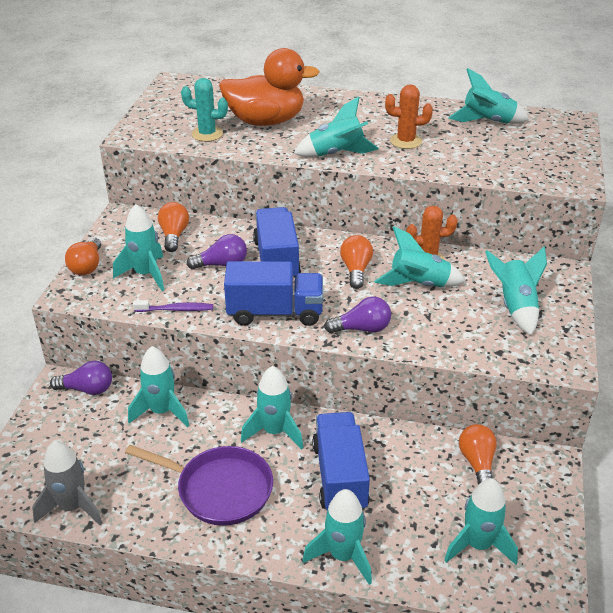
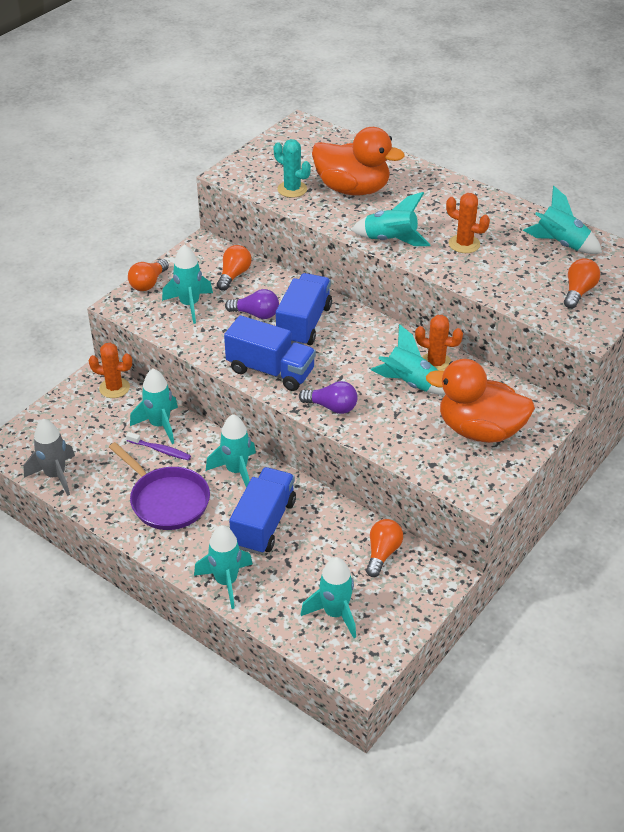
camera: 25 degrees right, 5 degrees up
purple light bulb [50,361,112,395] -> orange cactus [89,343,132,398]
purple toothbrush [133,300,213,312] -> purple toothbrush moved to [126,432,191,460]
orange light bulb [340,235,373,289] -> orange light bulb moved to [564,258,600,309]
turquoise rocket [485,246,547,335] -> orange duck [426,359,535,443]

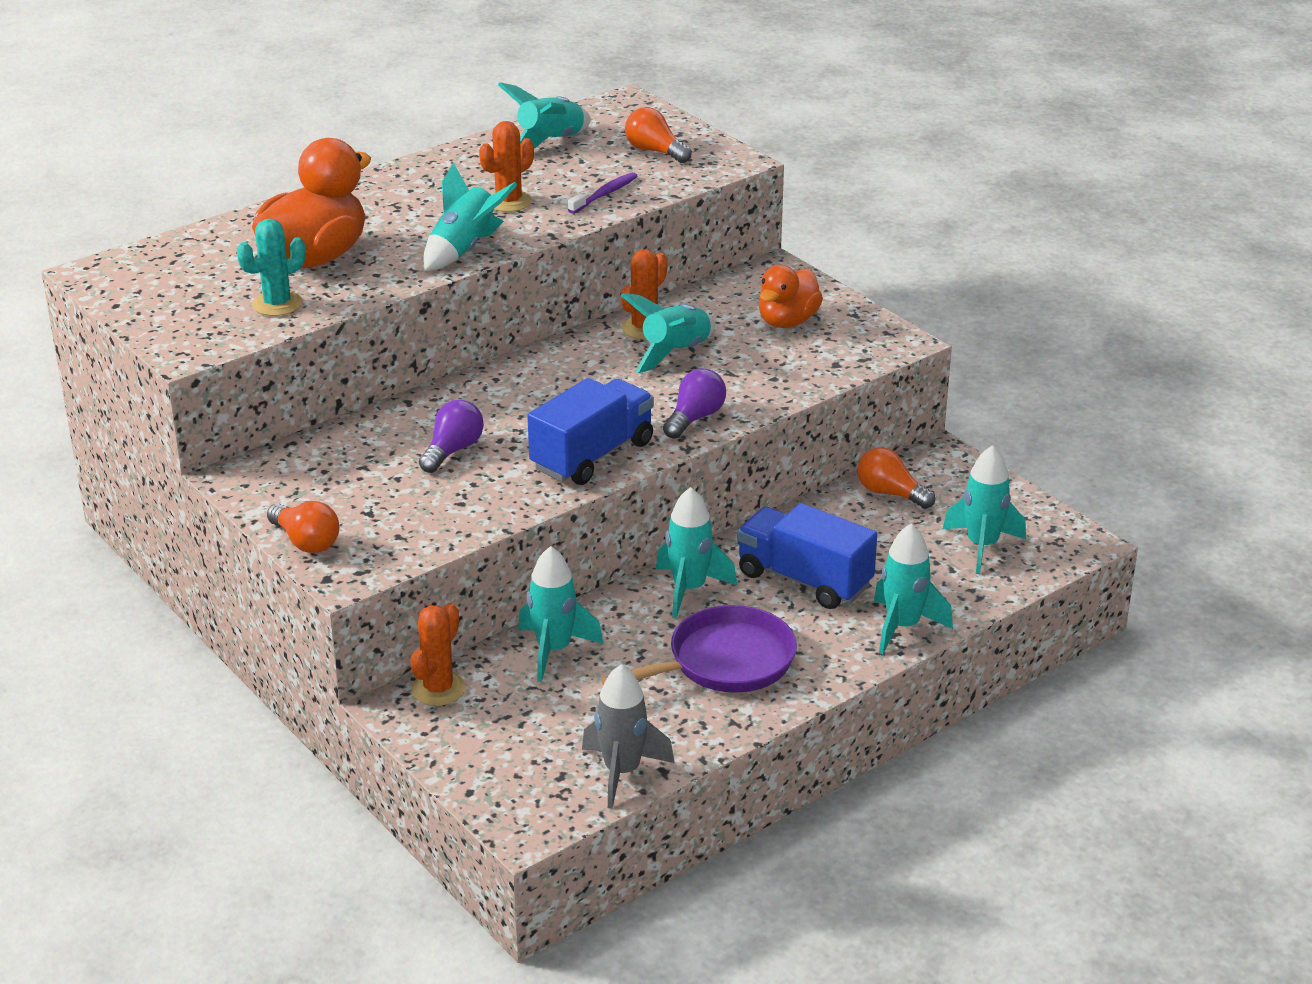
camera: 75 degrees left, 10 degrees down
purple toothbrush [126,432,191,460] -> purple toothbrush moved to [568,172,638,214]
turquoise rocket [162,244,213,324] -> none
orange light bulb [217,245,252,291] -> none
blue truck [276,273,332,345] -> none
orange duck [426,359,535,443] -> orange duck [759,265,823,328], size x0.63

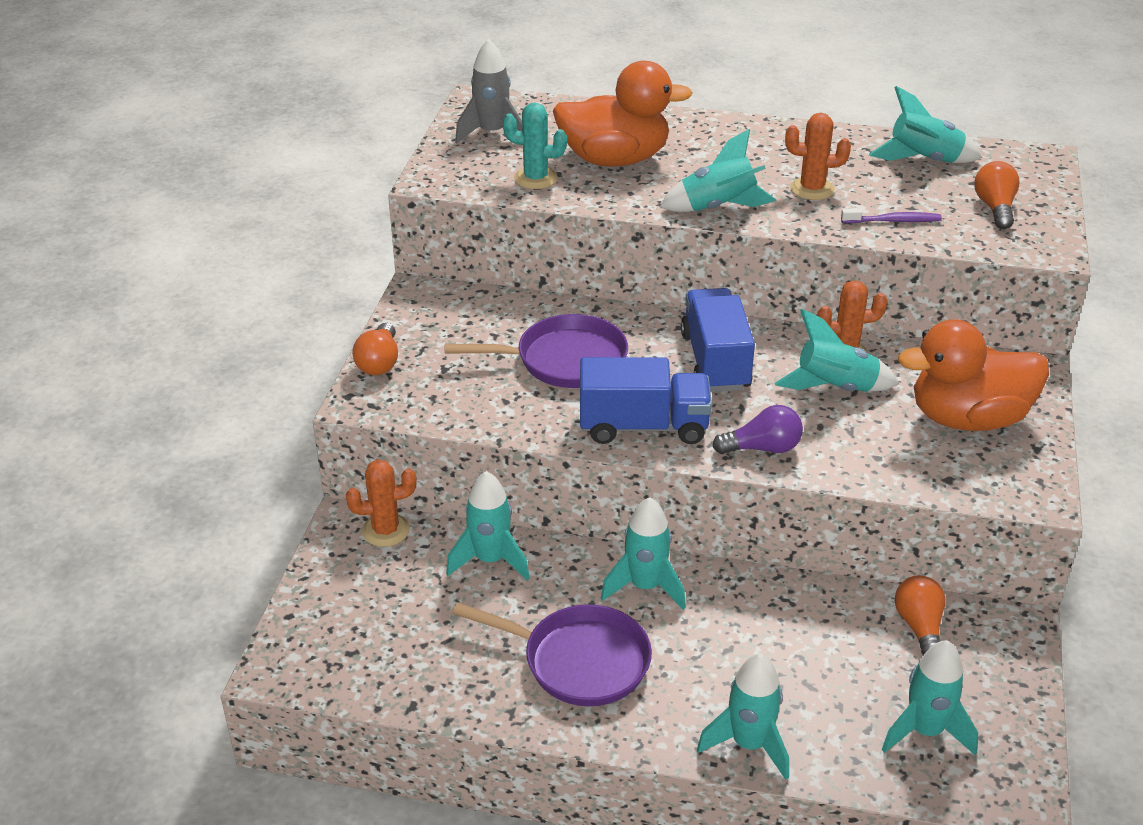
camera: 50 degrees right, 5 degrees up
purple light bulb [419,399,484,473] -> purple pan [445,314,628,388]
grey rocket [582,664,675,809] -> grey rocket moved to [455,39,522,144]
blue truck [737,503,877,609] -> blue truck moved to [681,288,755,392]
orange duck [759,265,823,328] -> orange duck [898,319,1049,431], size x1.58

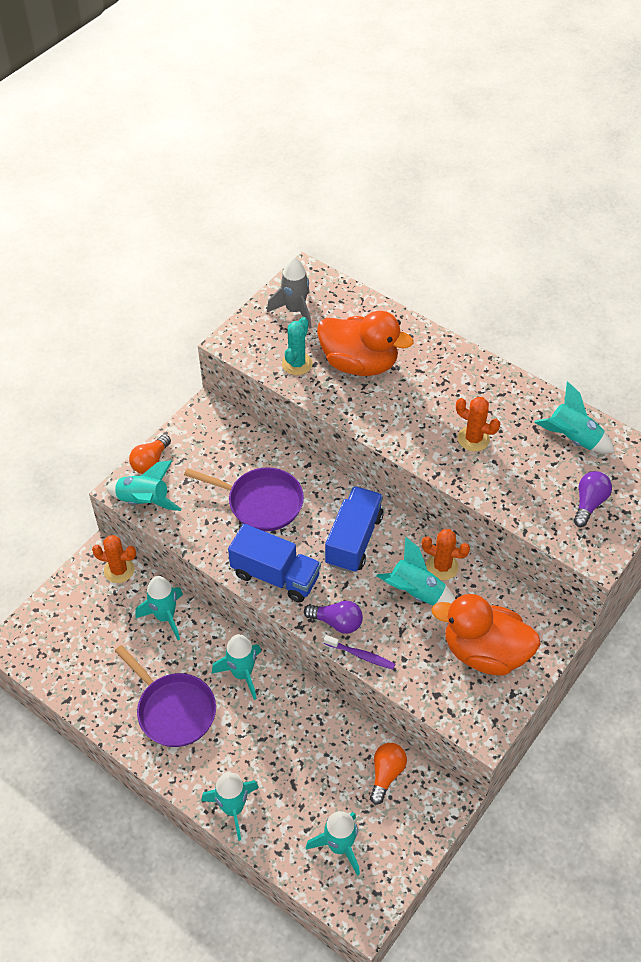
camera: 25 degrees right, 15 degrees up
turquoise cactus [503,103,567,189] -> turquoise cactus turned 75 degrees clockwise [282,317,313,375]
turquoise rocket [660,129,776,212] -> turquoise rocket moved to [106,460,182,511]
purple toothbrush [841,208,942,223] -> purple toothbrush moved to [324,635,395,670]
orange light bulb [974,161,1020,229] -> purple light bulb [574,471,612,527]

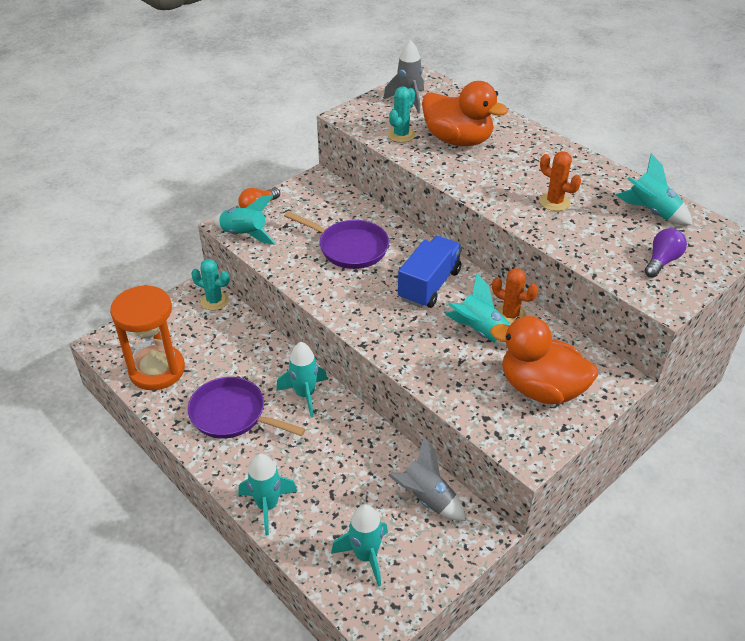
camera: 10 degrees right, 10 degrees down
orange cactus [92,535,136,583] -> turquoise cactus [191,259,230,310]
purple pan [115,645,216,747] -> purple pan turned 150 degrees clockwise [188,377,306,439]
turquoise rocket [135,576,183,640] -> none
blue truck [228,524,321,603] -> none
purple light bulb [304,601,363,634] -> none
purple toothbrush [324,635,395,670] -> none
orange light bulb [370,743,407,805] -> grey rocket [388,436,466,521]
none -> orange hourglass [110,285,185,390]

